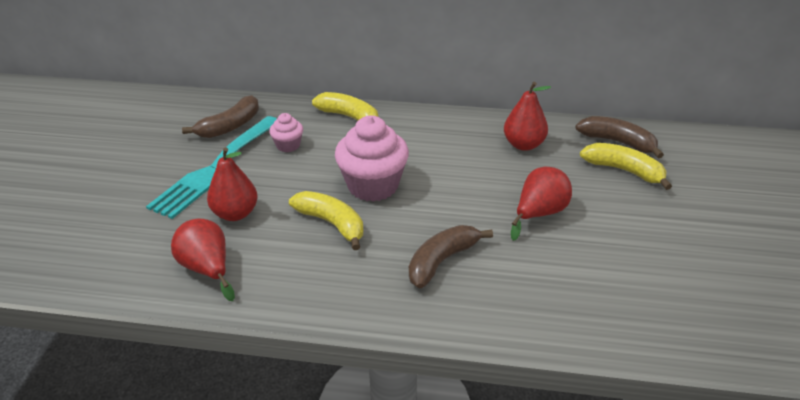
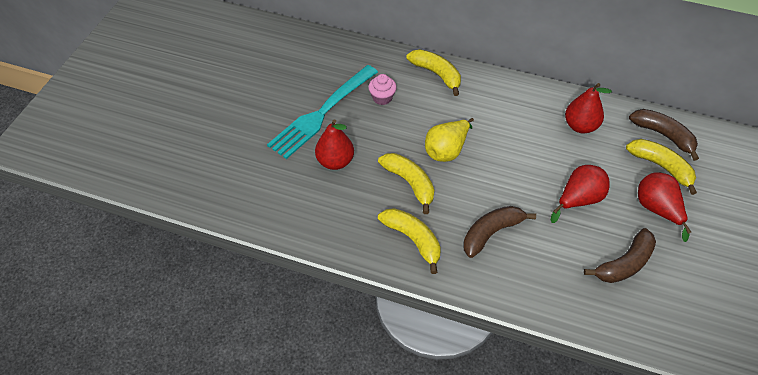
camera: 10 degrees right, 15 degrees up
red pear [171,219,235,301] -> red pear moved to [638,172,691,242]
brown banana [182,95,259,138] -> brown banana moved to [584,228,656,283]
pink cupcake [335,116,409,202] -> yellow pear [425,118,474,162]
none -> yellow banana [378,208,441,274]

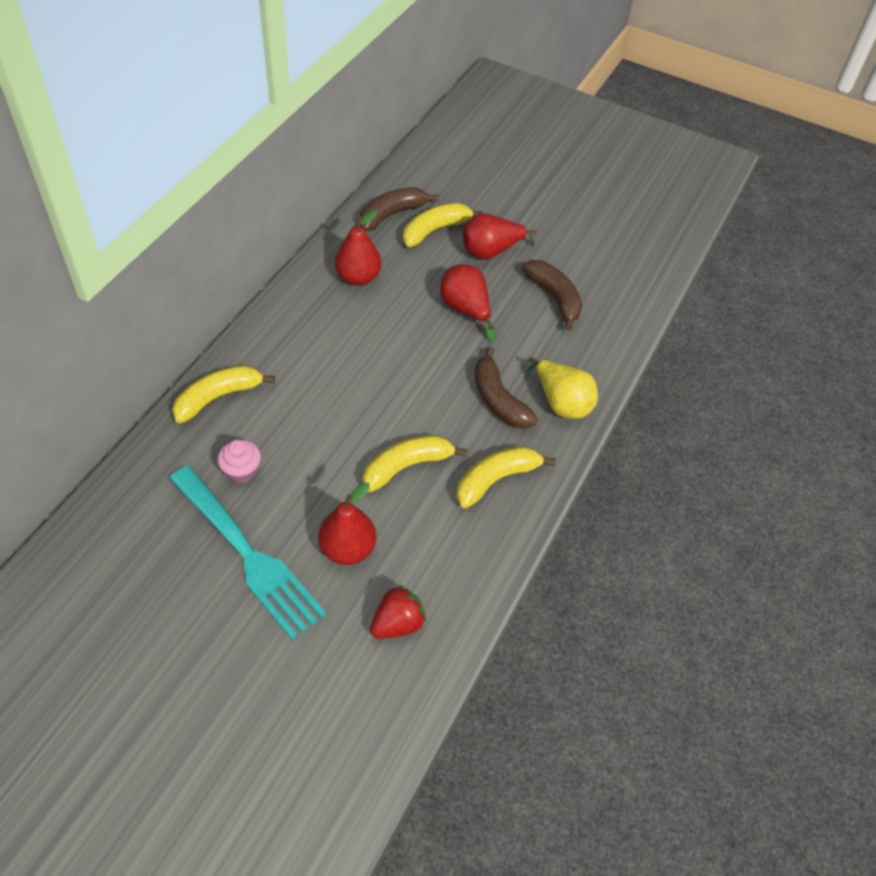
camera: 85 degrees left, 0 degrees up
yellow pear [425,118,474,162] -> yellow pear moved to [525,357,598,419]
none -> red strawberry [370,585,426,639]

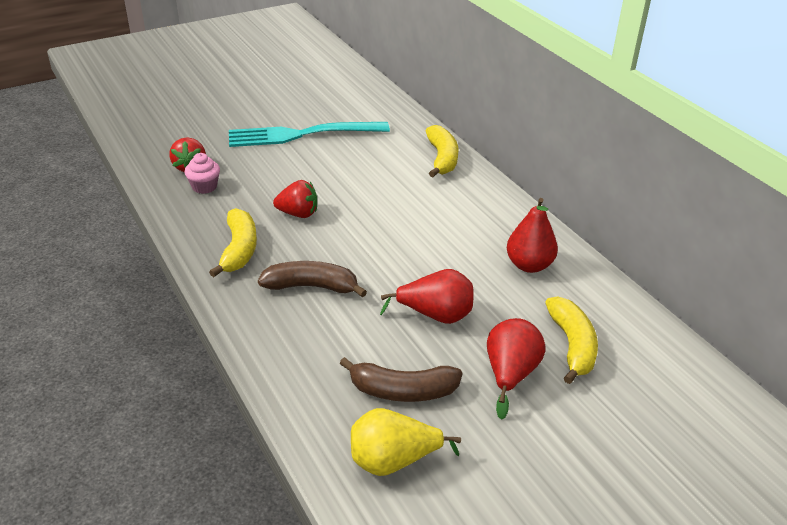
camera: 125 degrees right, 15 degrees down
pink cupcake [217,439,261,483] -> pink cupcake moved to [184,153,220,194]
red pear [318,483,377,565] -> none
brown banana [360,187,439,231] -> none
yellow banana [363,435,467,492] -> red strawberry [273,180,317,218]
yellow pear [525,357,598,419] -> yellow pear moved to [351,408,461,476]

